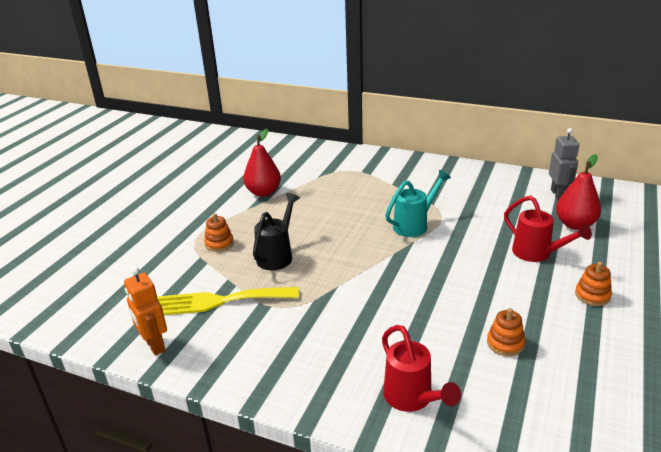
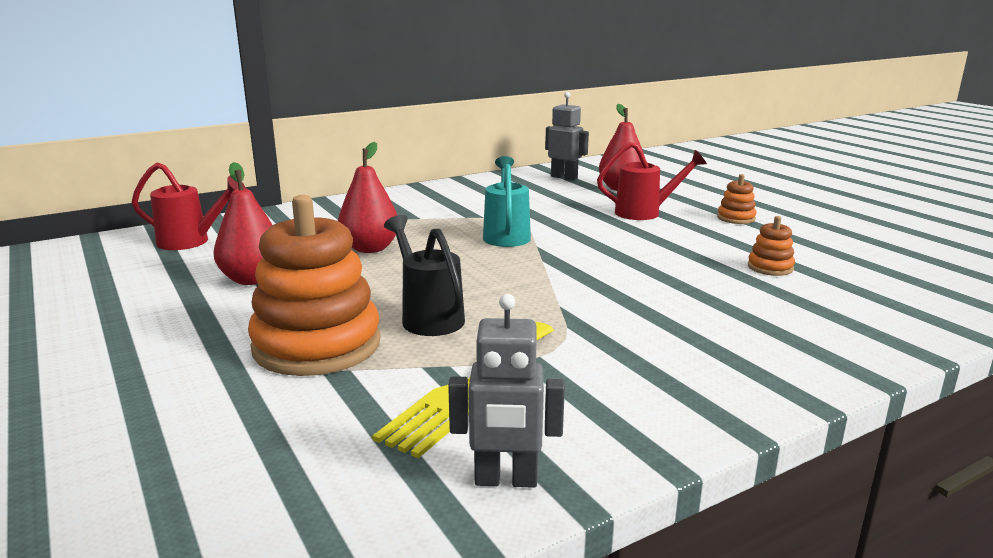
camera: 55 degrees left, 10 degrees down
orange robot [124,267,167,356] -> grey robot [448,294,565,488]
orange stacking toy [204,213,234,252] -> orange stacking toy [248,195,381,376], size x2.29
red watering can [382,325,461,412] -> red watering can moved to [132,162,245,250]
none -> red pear [338,142,397,253]

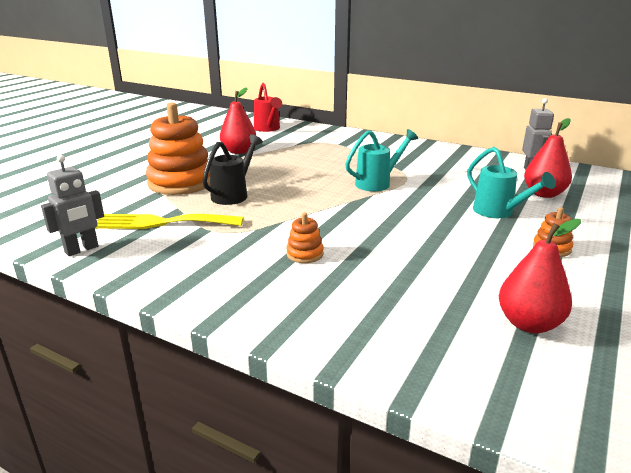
camera: 60 degrees right, 5 degrees up
red pear [338,142,397,253] -> red pear moved to [499,219,581,333]
grey robot [448,294,565,488] -> grey robot turned 105 degrees counterclockwise [41,155,104,256]
red watering can [597,142,707,220] -> turquoise watering can [467,147,556,218]
orange stacking toy [748,216,795,276] -> orange stacking toy moved to [286,213,324,263]

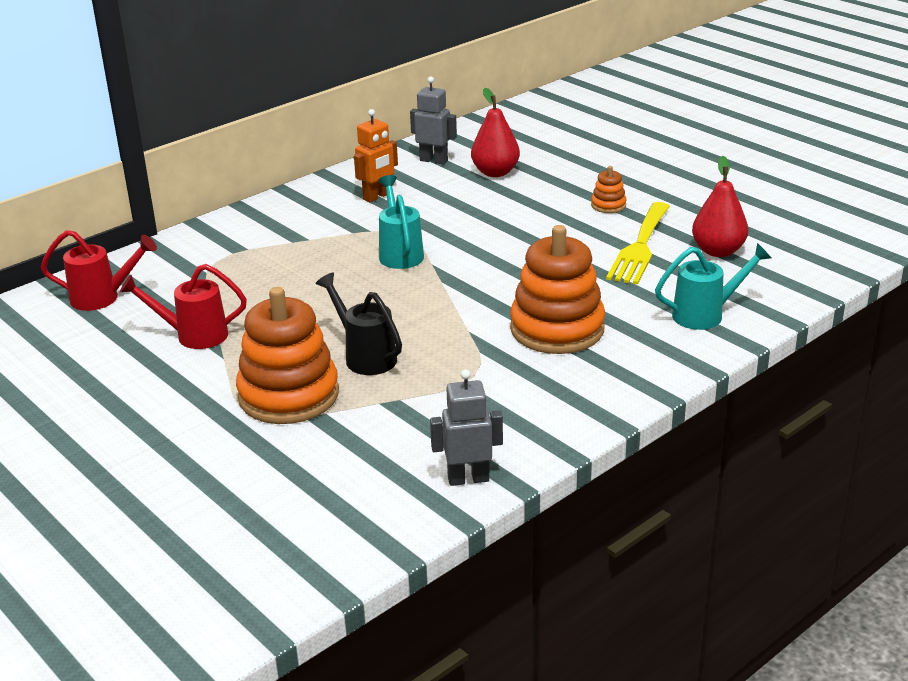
camera: 70 degrees left, 5 degrees up
grey robot [41,155,104,256] -> grey robot turned 75 degrees counterclockwise [430,369,503,486]
yellow fork [96,214,244,229] -> yellow fork moved to [606,202,670,285]
red pear [220,87,256,154] -> red watering can [120,264,247,349]
orange stacking toy [286,213,324,263] -> orange stacking toy [510,225,605,354], size x2.29
turquoise watering can [467,147,556,218] -> turquoise watering can moved to [655,243,771,330]
none -> orange robot [354,109,398,202]

